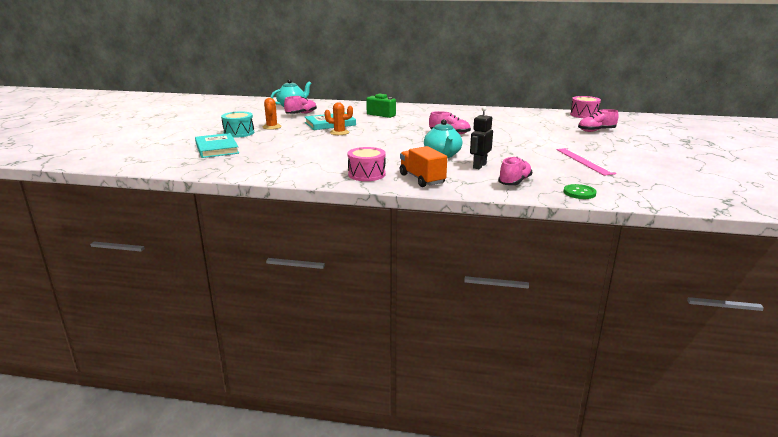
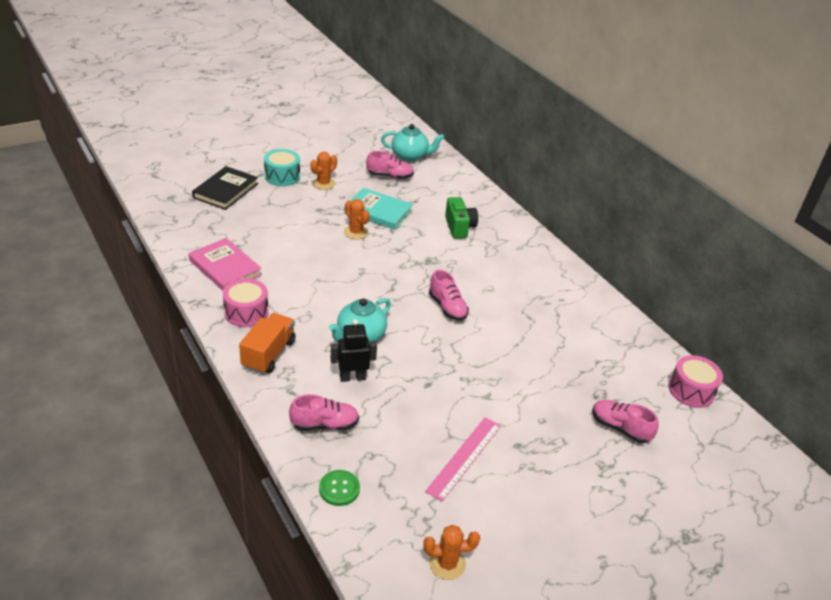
camera: 45 degrees right, 15 degrees up
turquoise book [195,133,239,158] -> black book [192,166,258,210]
none -> pink book [189,238,262,291]
none -> orange cactus [423,525,480,580]

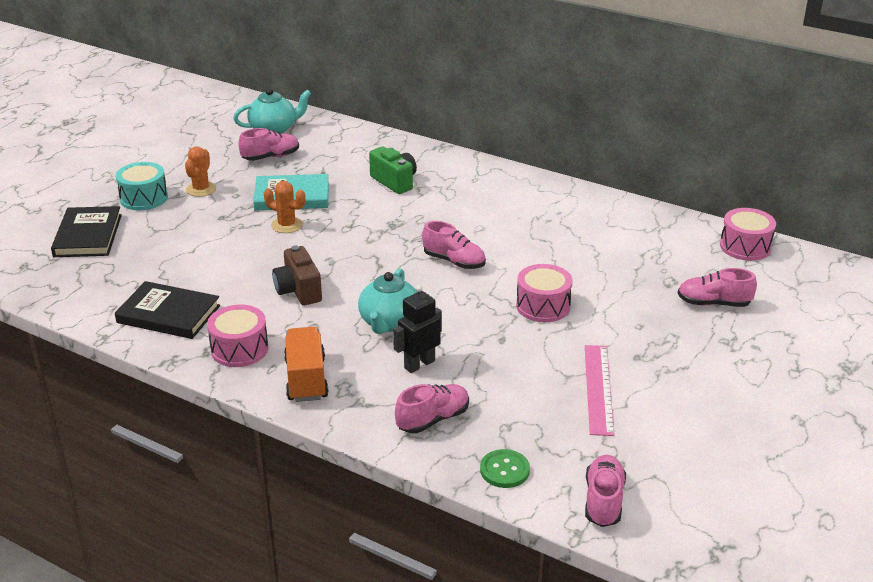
camera: 25 degrees left, 5 degrees down
pink book [189,238,262,291] -> black book [115,281,220,339]
orange cactus [423,525,480,580] -> none
none -> brown camera [272,245,322,305]
none -> pink drum [516,264,573,322]
none -> pink shoe [585,455,626,527]

